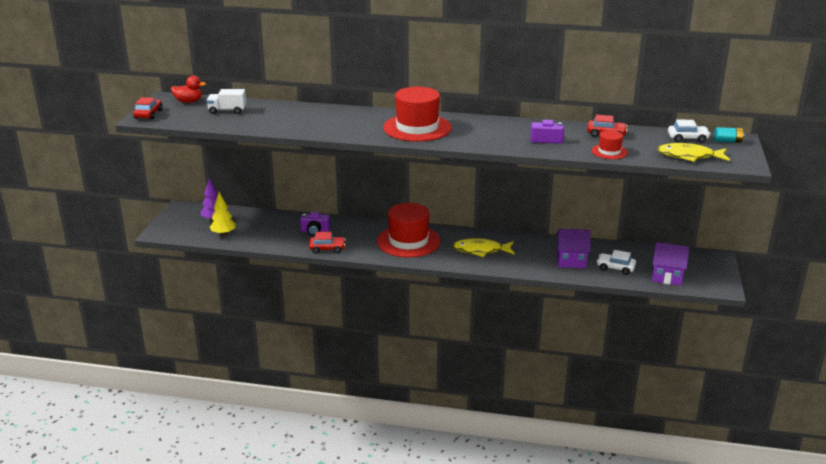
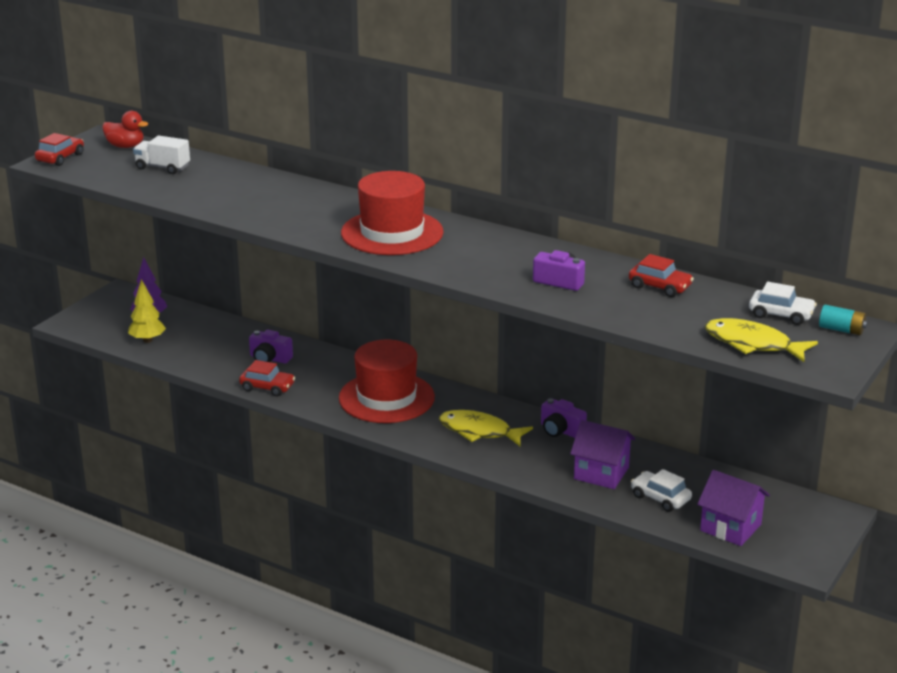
camera: 20 degrees right, 0 degrees up
red hat [591,130,628,159] -> none
none -> purple camera [541,398,587,438]

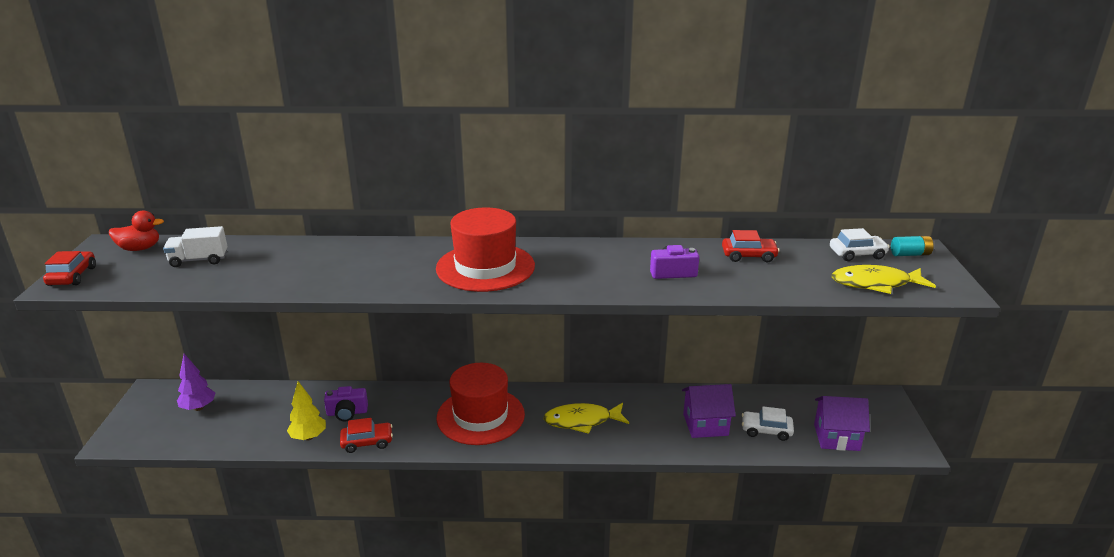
camera: 30 degrees left, 0 degrees up
yellow tree [128,279,166,343] -> yellow tree moved to [287,381,326,441]
purple camera [541,398,587,438] -> none

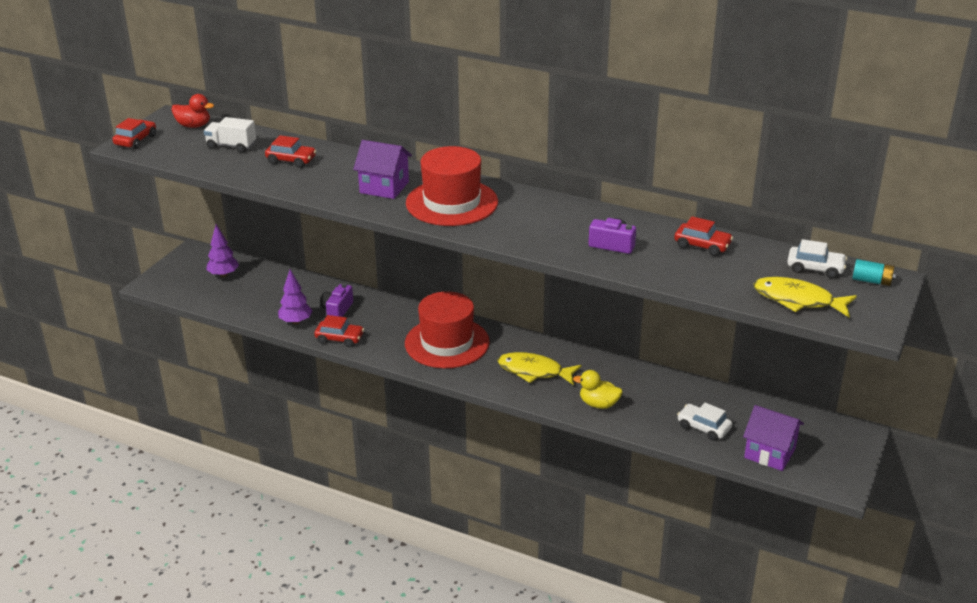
camera: 25 degrees right, 5 degrees up
yellow tree [287,381,326,441] -> purple tree [278,269,313,325]
purple camera [324,386,368,421] -> purple camera turned 90 degrees clockwise [320,283,353,317]
purple house [682,384,736,438] -> purple house moved to [353,140,412,199]
none -> red car [265,135,316,168]
none -> yellow duck [573,370,623,409]

